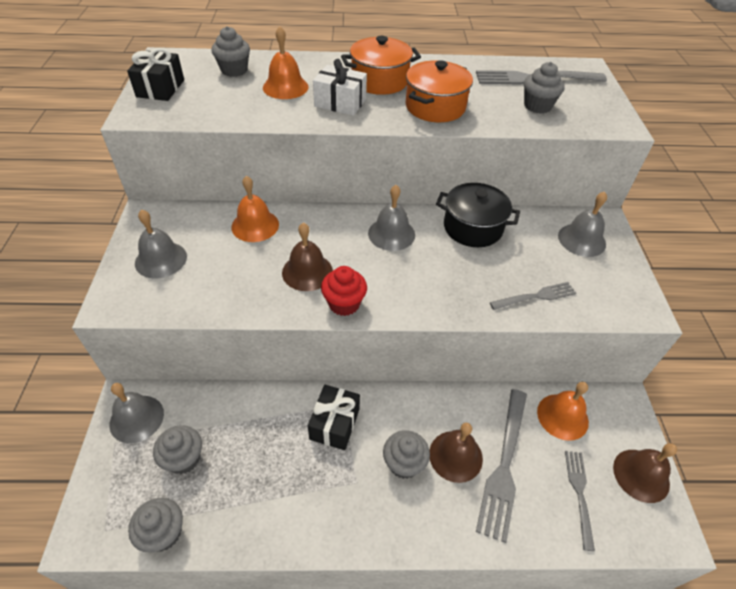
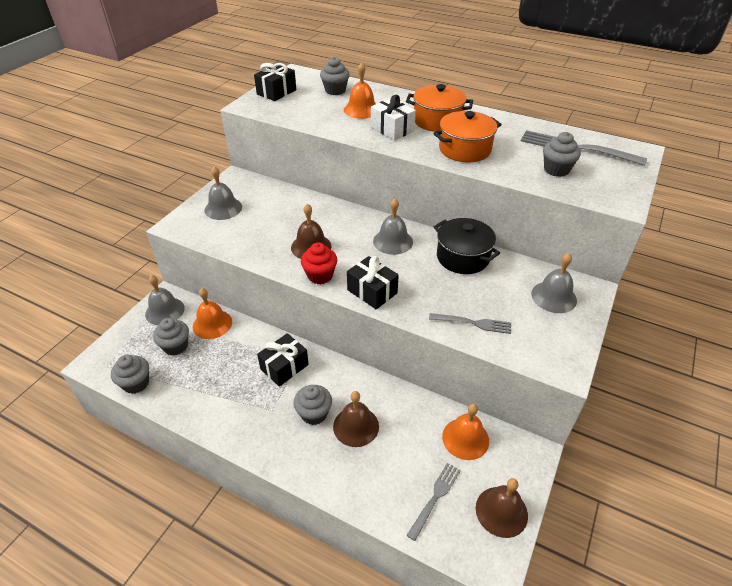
camera: 30 degrees right, 5 degrees down
orange bell [231,176,279,242] -> orange bell moved to [193,288,232,339]
grey fork [476,389,527,543] -> none
none -> black gift [347,256,399,310]

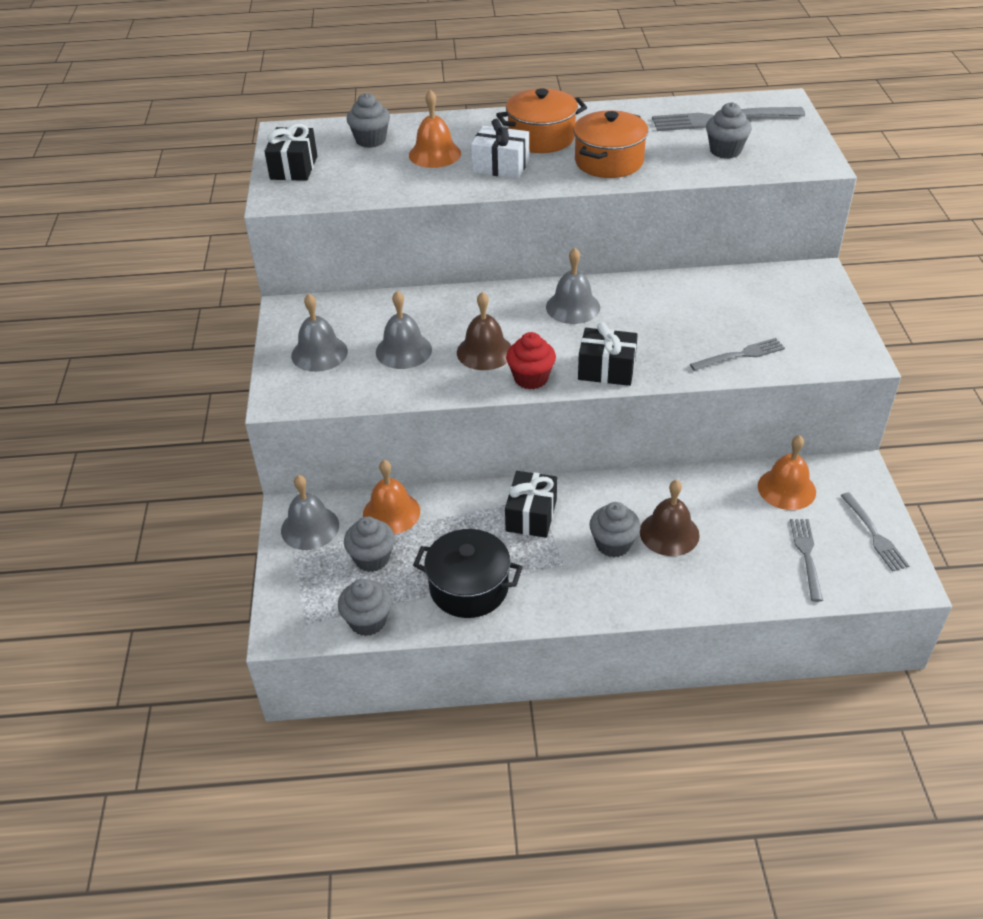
camera: 30 degrees left, 0 degrees up
black pot [434,218,500,274] -> black pot moved to [413,529,523,618]
brown bell [476,478,528,538] -> grey fork [840,492,909,572]
grey bell [531,253,577,313] -> grey bell moved to [376,291,432,369]

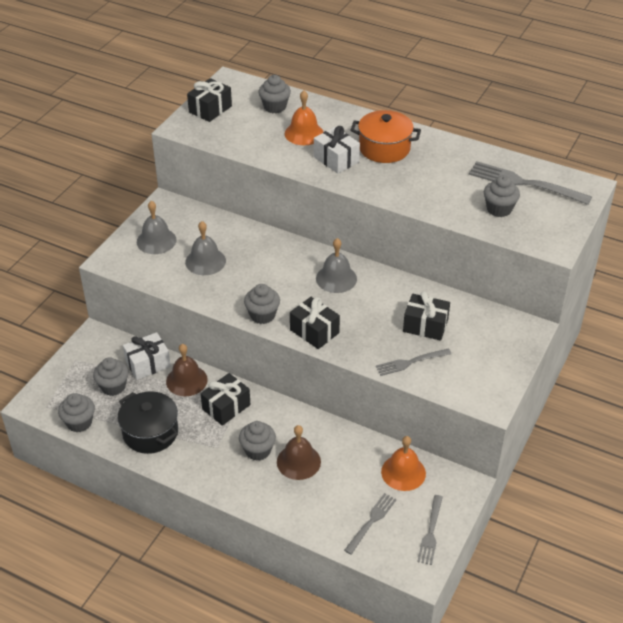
camera: 30 degrees right, 0 degrees up
grey bell [281,475,339,550] -> none
orange bell [363,460,420,534] -> white gift [123,332,171,380]
brown bell [457,292,512,370] -> brown bell moved to [166,344,208,396]
red cupcake [506,332,556,390] -> grey cupcake [244,284,280,324]
orange pot [574,110,648,178] -> none
grey fork [690,338,785,371] -> grey fork turned 150 degrees clockwise [376,348,452,376]
none -> black gift [403,291,450,341]

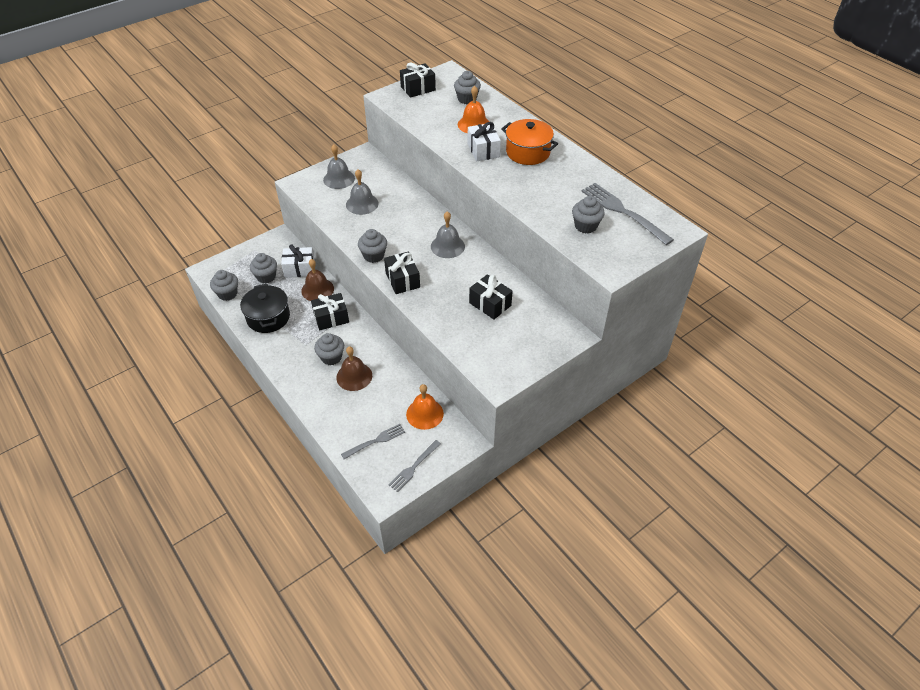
camera: 25 degrees right, 5 degrees up
grey fork [376,348,452,376] -> none

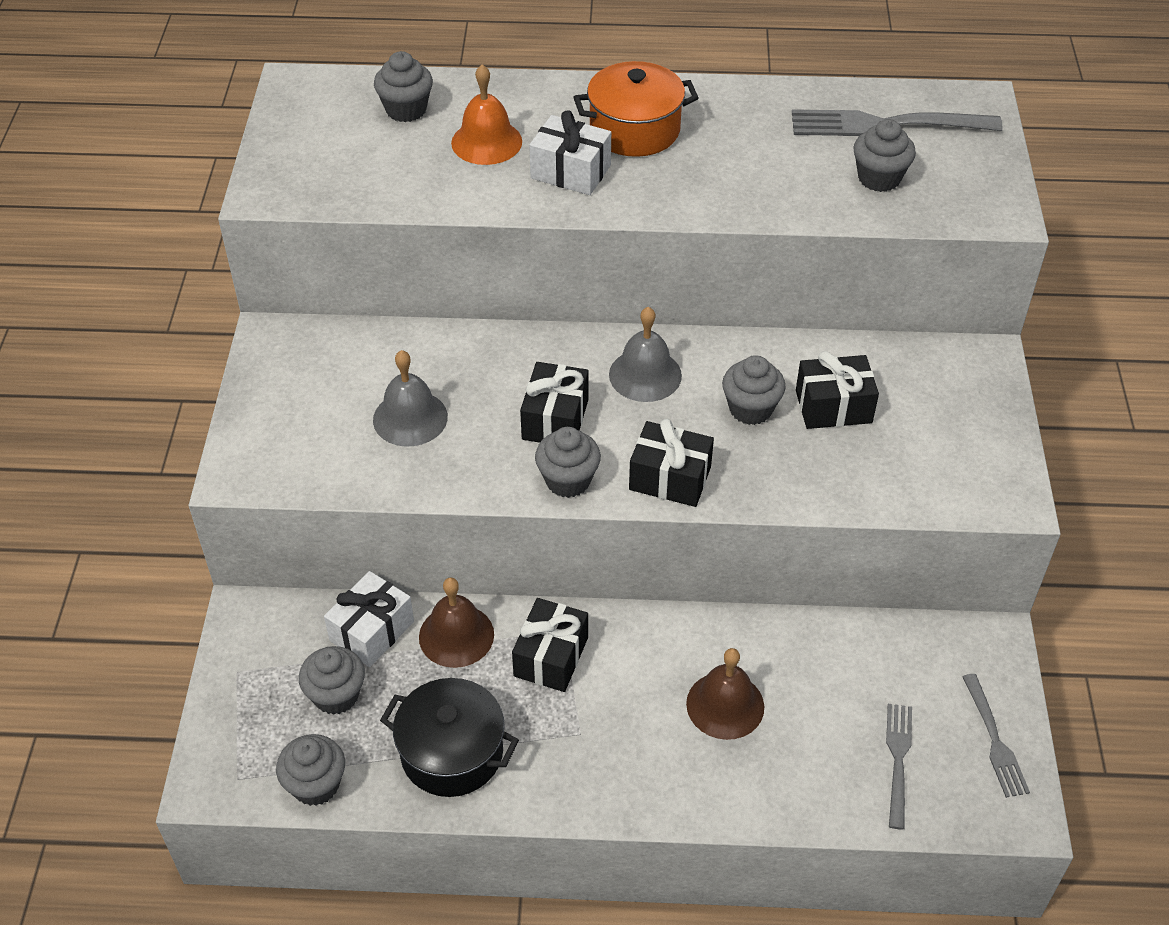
camera: 50 degrees left, 0 degrees up
grey cupcake [314,333,344,365] -> grey cupcake moved to [722,355,786,425]
grey bell [323,145,355,189] -> none
black gift [400,63,436,98] -> black gift moved to [520,362,589,443]
orange bell [406,384,444,430] -> none

